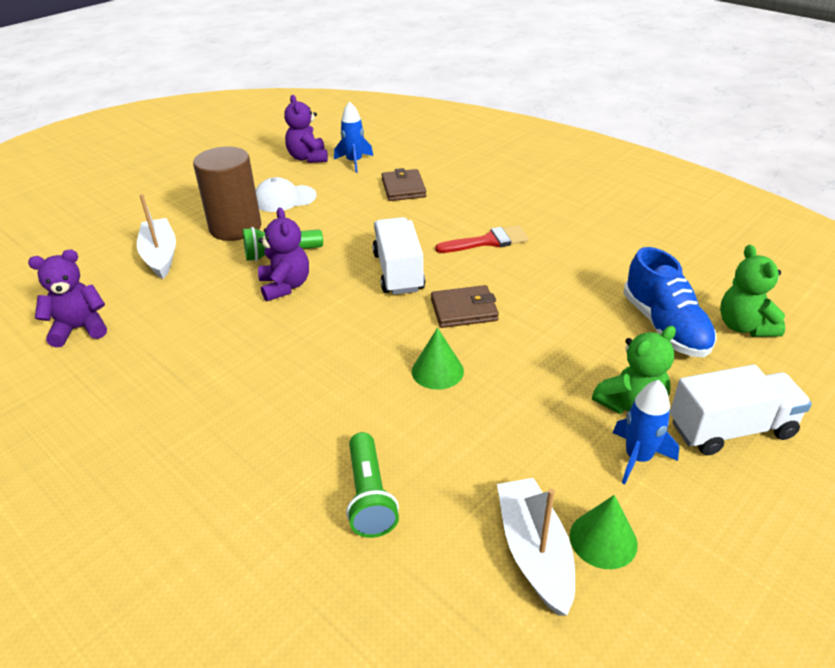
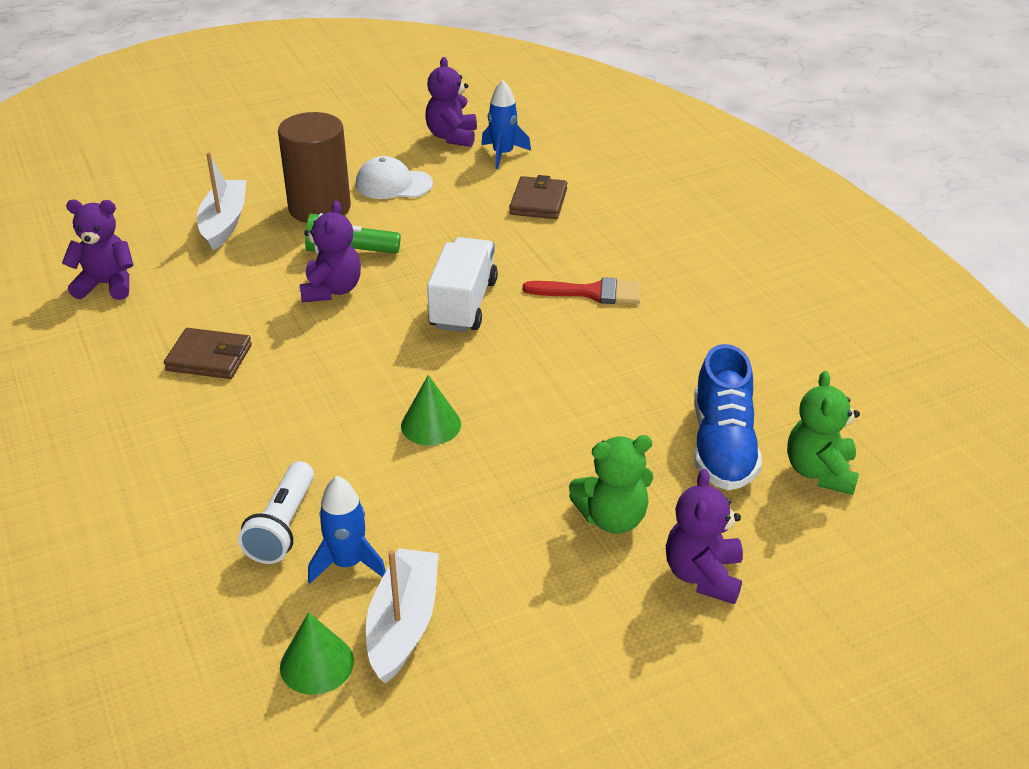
camera: 20 degrees right, 0 degrees up
green flashlight [346,432,399,538] -> white flashlight [238,461,314,564]
brown wallet [431,285,499,328] -> brown wallet moved to [164,328,252,379]
green cone [570,495,638,569] -> green cone moved to [280,612,354,695]
blue rocket [613,380,679,484] -> blue rocket moved to [308,476,386,584]
white truck [670,365,812,455] -> purple teddy bear [666,469,743,604]

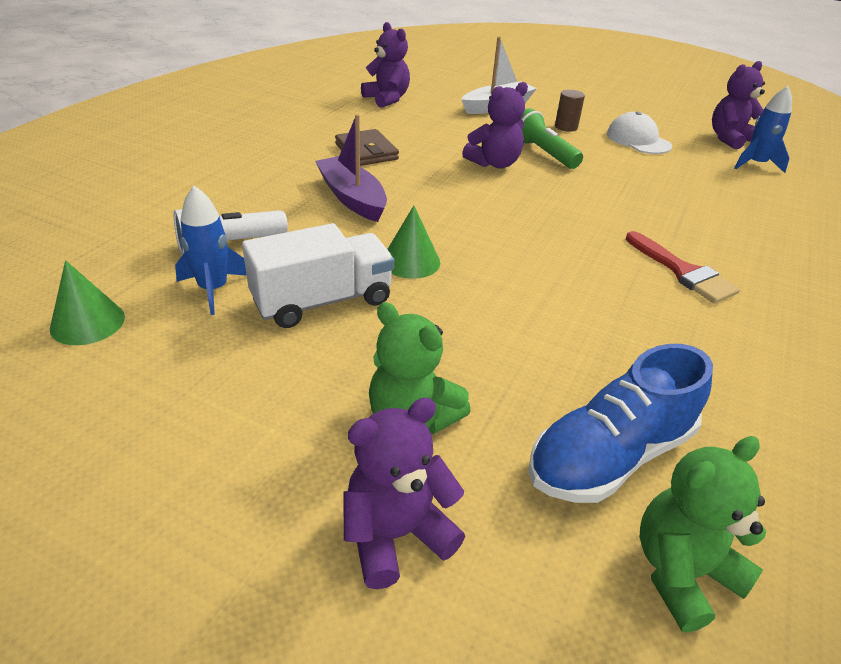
camera: 50 degrees right, 0 degrees up
brown cylinder [278,112,351,223] -> brown cylinder [555,90,585,132], size x0.44
white boat [366,548,439,684] -> none
white truck [427,237,498,332] -> white truck moved to [242,223,394,328]
brown wallet [509,175,567,219] -> none
none -> purple boat [315,114,387,222]

